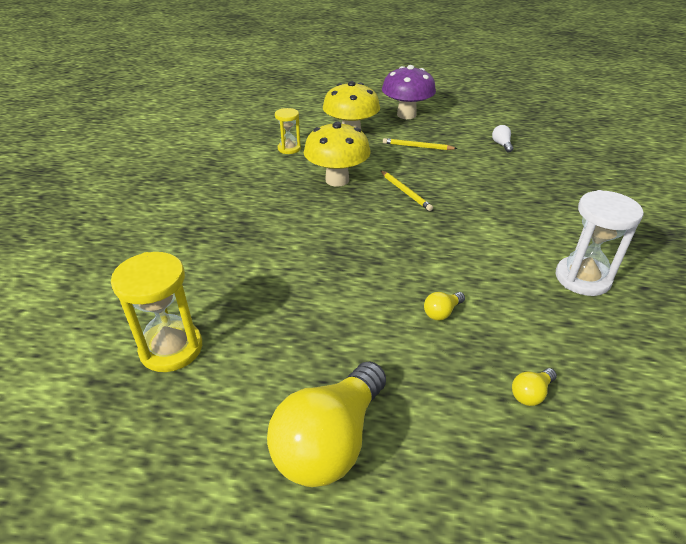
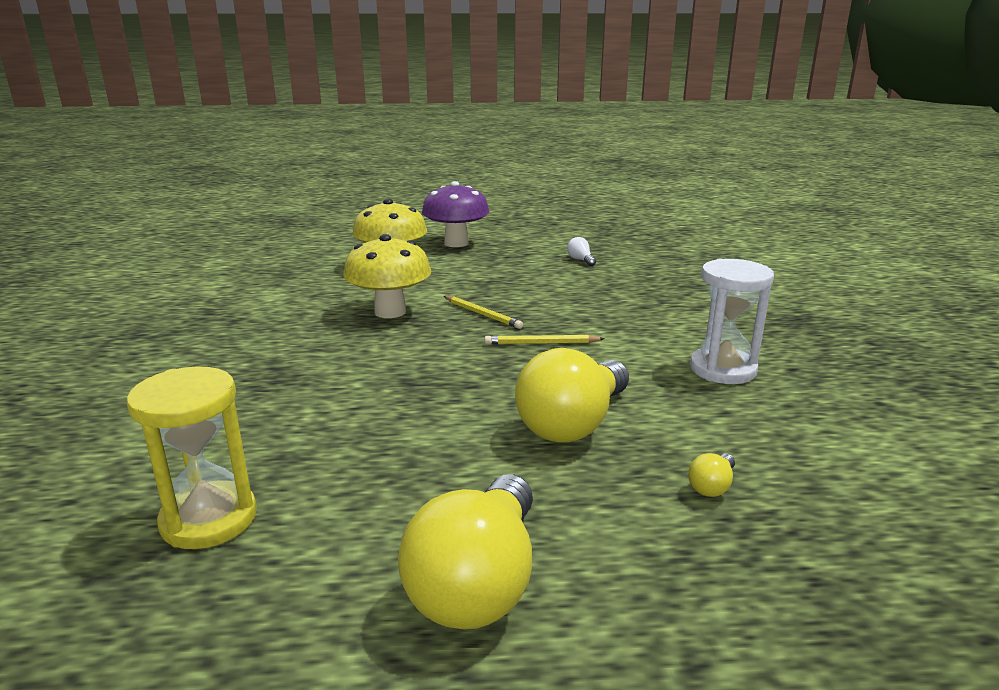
camera: 15 degrees left, 15 degrees down
yellow hourglass [275,108,301,154] -> none
yellow pencil [383,138,458,150] -> yellow pencil moved to [485,335,605,345]
yellow light bulb [424,292,465,320] -> yellow light bulb [515,348,629,443], size x2.45

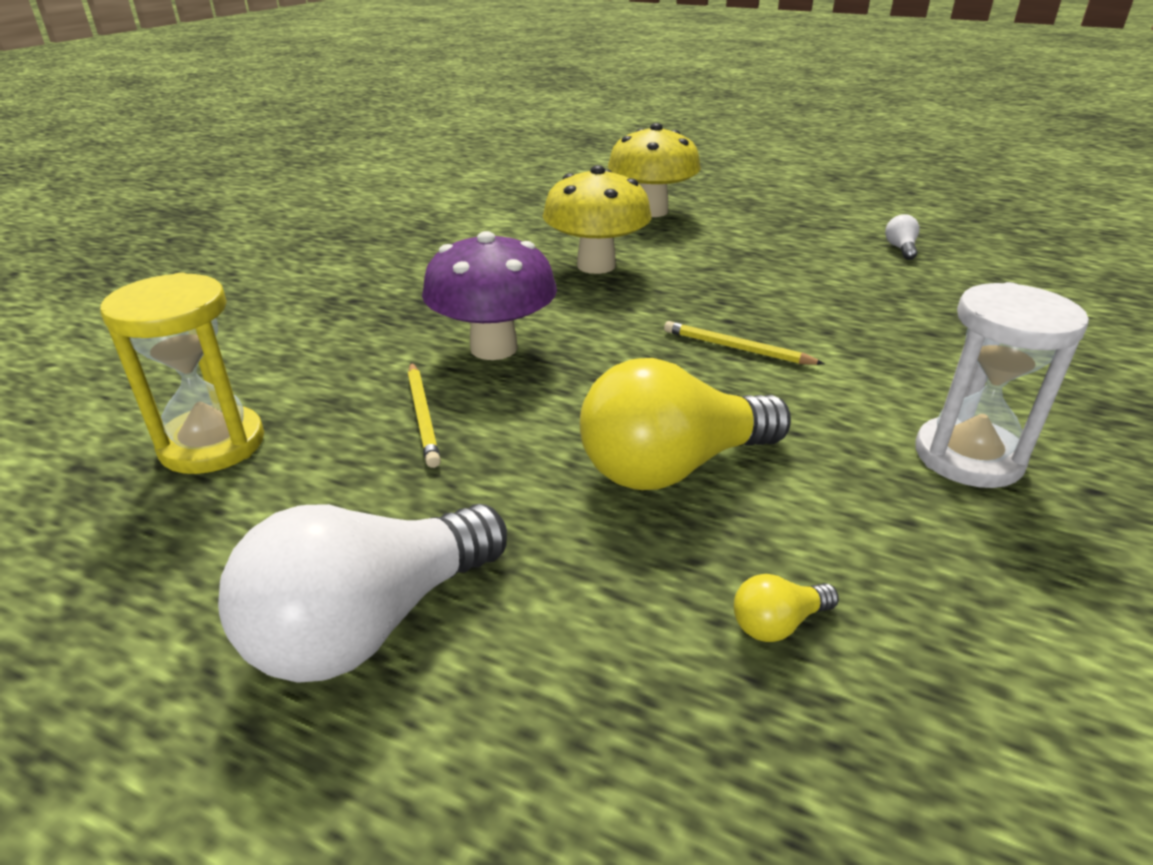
camera: 30 degrees right, 10 degrees up
yellow light bulb [398,475,533,630] -> white light bulb [218,504,507,683]
purple mushroom [422,181,489,247] -> purple mushroom moved to [422,231,557,360]
yellow pencil [444,296,523,329] -> yellow pencil moved to [408,362,441,468]

